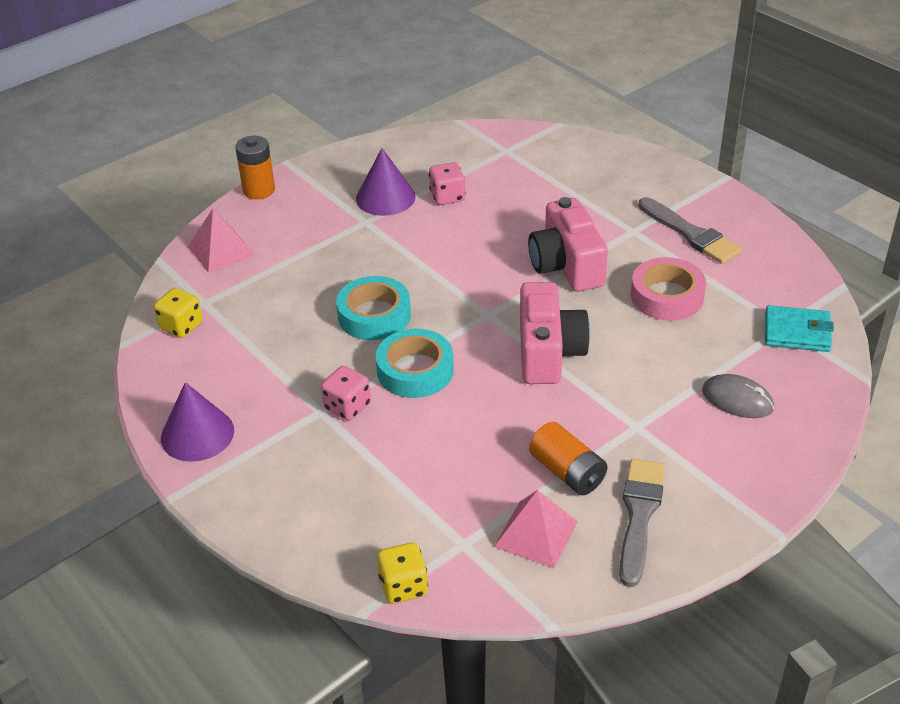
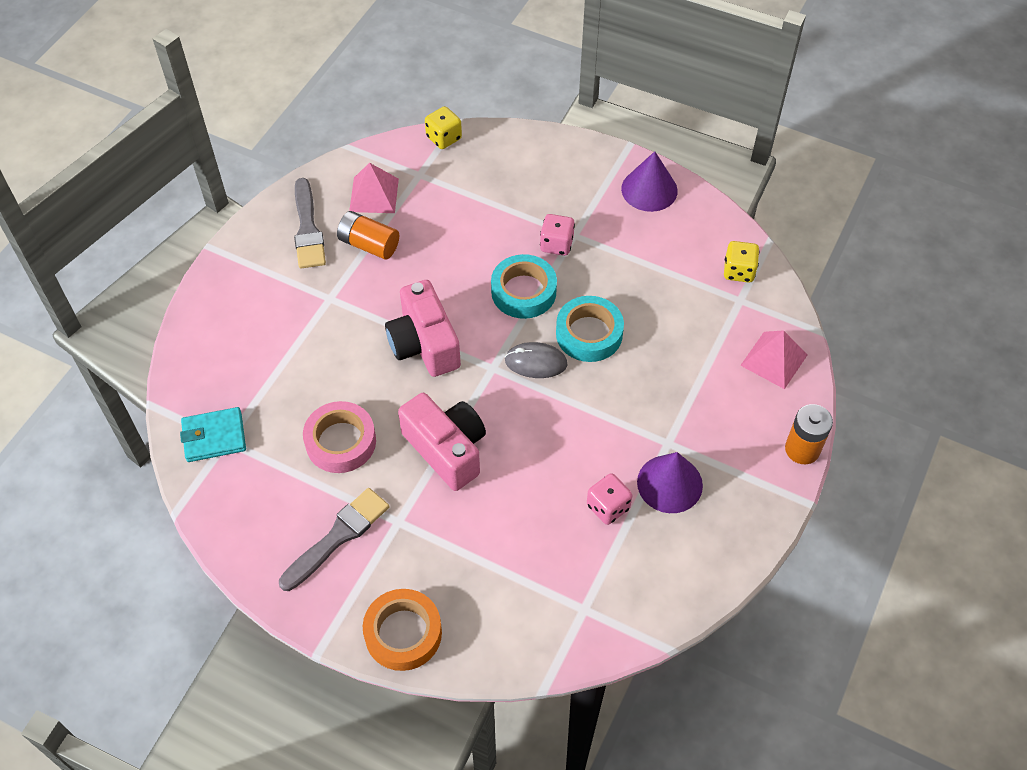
camera: 155 degrees right, 15 degrees up
grey brush [638,197,742,264] -> grey brush turned 105 degrees clockwise [279,488,389,591]
grey mouse [702,374,774,418] -> grey mouse moved to [505,342,567,378]
none -> orange tape [363,589,442,671]

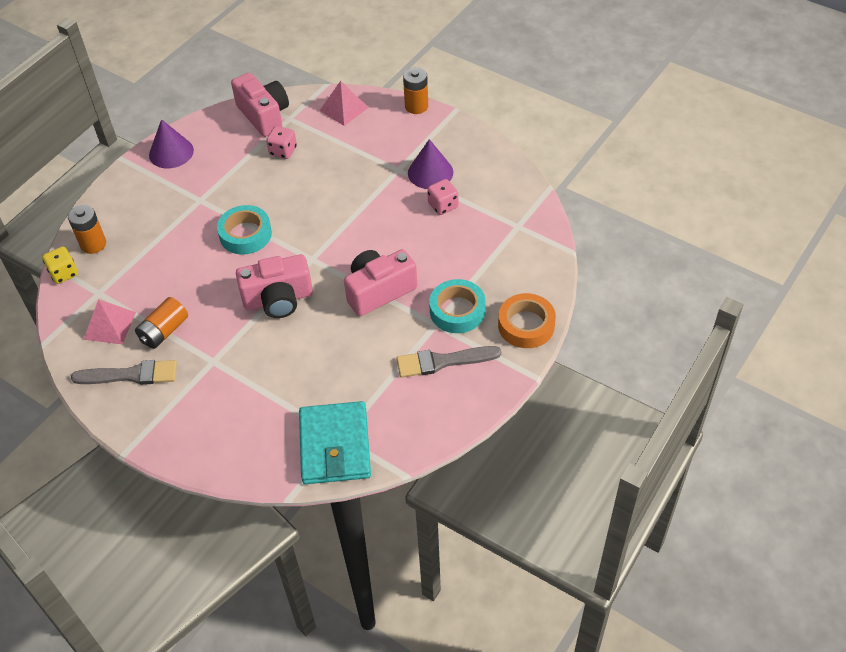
camera: 80 degrees left, 5 degrees down
turquoise wallet [180,407,246,462] -> turquoise wallet [299,401,371,484], size x1.63
grey brush [279,488,389,591] -> grey brush turned 60 degrees counterclockwise [396,346,501,378]
pink tape [303,401,376,473] -> none
grey mouse [505,342,567,378] -> none
pink dice [540,214,575,256] -> pink dice moved to [266,126,297,159]
turquoise tape [556,296,624,362] -> turquoise tape moved to [429,279,486,333]
yellow dice [724,241,760,283] -> pink camera [231,73,289,137]
none -> orange battery [68,205,106,254]

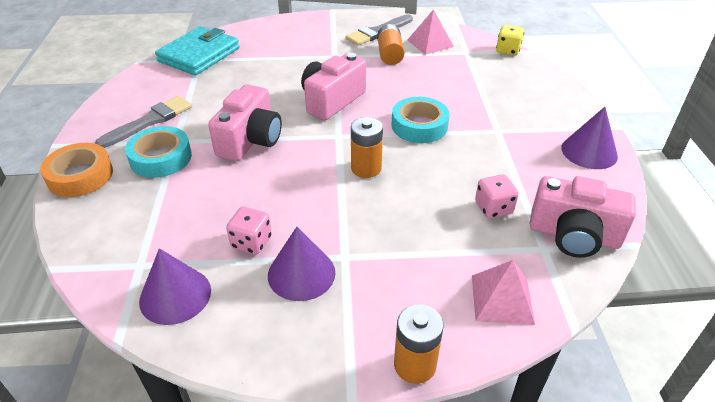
camera: 140 degrees right, 10 degrees down
orange battery [68,205,106,254] -> orange battery moved to [351,117,383,178]
turquoise wallet [299,401,371,484] -> turquoise wallet turned 75 degrees clockwise [155,26,240,75]
none -> purple cone [139,248,211,325]

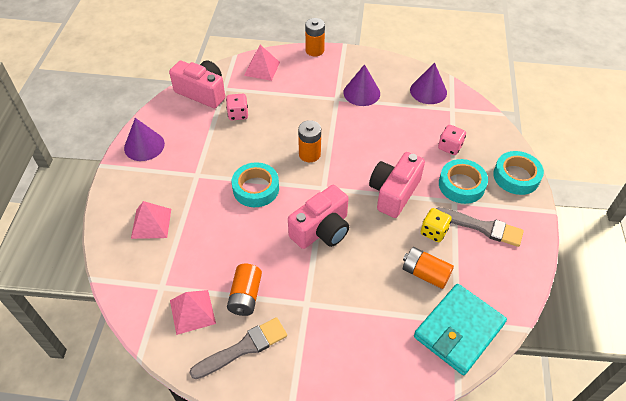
camera: 170 degrees left, 10 degrees up
orange tape [40,143,113,197] -> turquoise tape [493,151,544,195]
grey brush [95,96,192,148] -> grey brush turned 120 degrees counterclockwise [436,207,524,247]
pink dice [226,207,272,255] -> pink dice moved to [438,125,466,155]
yellow dice [496,25,524,55] -> yellow dice moved to [421,208,452,242]
none -> pink pyramid [131,201,171,239]
none -> orange battery [403,247,454,289]

